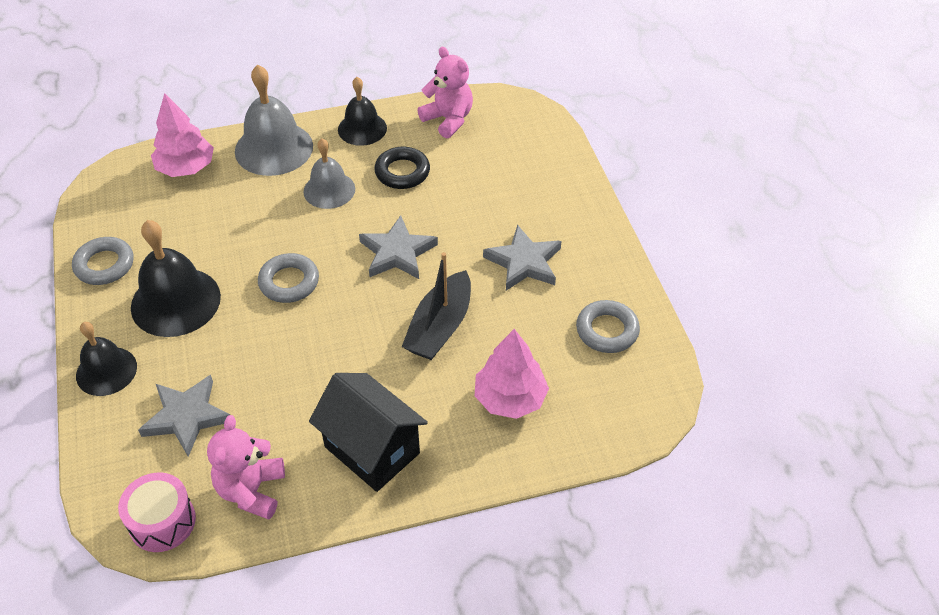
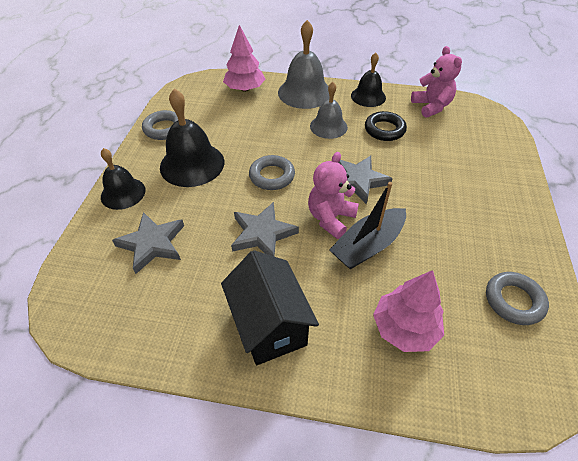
camera: 25 degrees right, 0 degrees up
pink drum [118,473,196,552] -> none
pink teddy bear [207,415,285,520] -> pink teddy bear moved to [308,152,359,239]
grey star [483,225,562,291] -> grey star moved to [231,202,299,256]

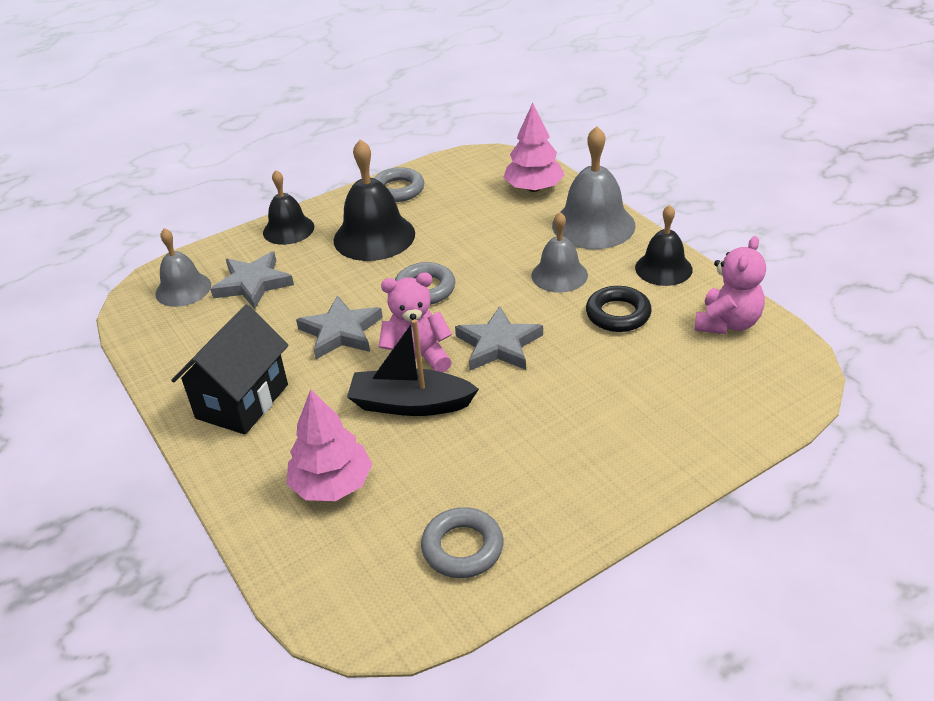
camera: 50 degrees right, 10 degrees down
none -> grey bell [156,228,211,307]

